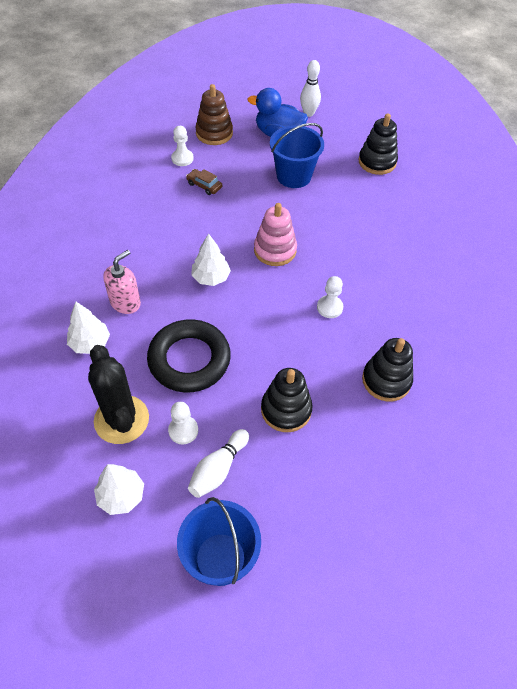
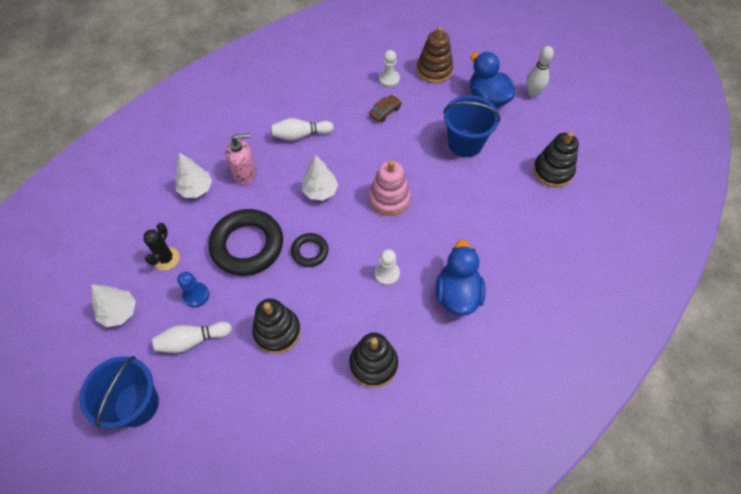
camera: 40 degrees right, 5 degrees up
black cactus [88,345,149,444] -> black cactus [143,223,180,270], size x0.58
white pawn [168,402,198,445] -> blue pawn [177,272,209,308]
brown car [186,169,222,195] -> brown car turned 60 degrees clockwise [369,95,401,122]
none -> white bowling pin [271,118,334,141]
none -> black ring [291,233,328,267]
none -> blue duck [436,239,486,316]

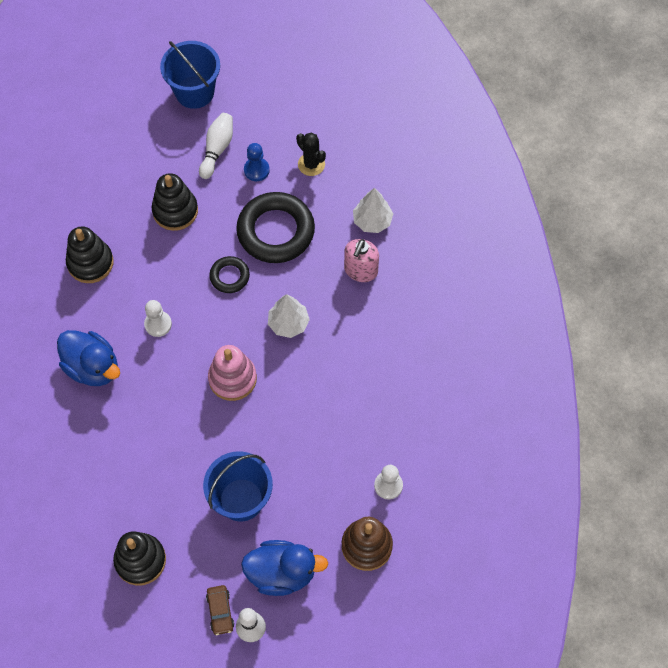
camera: 125 degrees right, 5 degrees up
white tree [91,284,136,327] -> none
white bowling pin [271,118,334,141] -> none
brown car [369,95,401,122] -> brown car moved to [206,585,234,635]

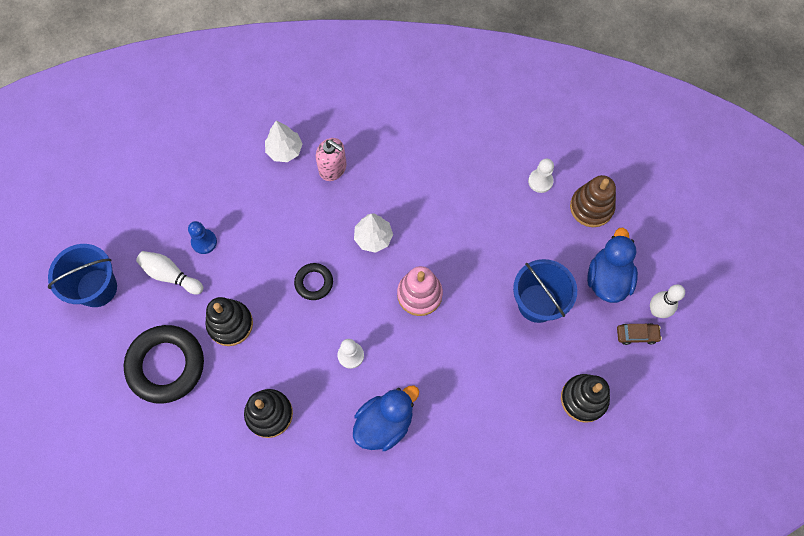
camera: 80 degrees left, 5 degrees up
black ring [236,192,315,263] -> black ring moved to [124,325,204,404]
black cactus [296,132,326,176] -> none

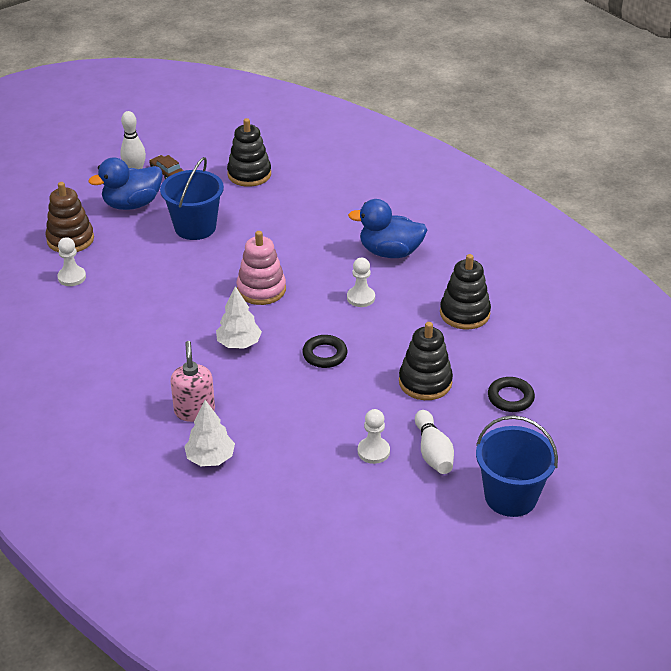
camera: 130 degrees left, 30 degrees down
black ring [124,325,204,404] -> black ring [488,377,535,412], size x0.51
blue pawn [188,221,217,254] -> white pawn [358,409,390,464]

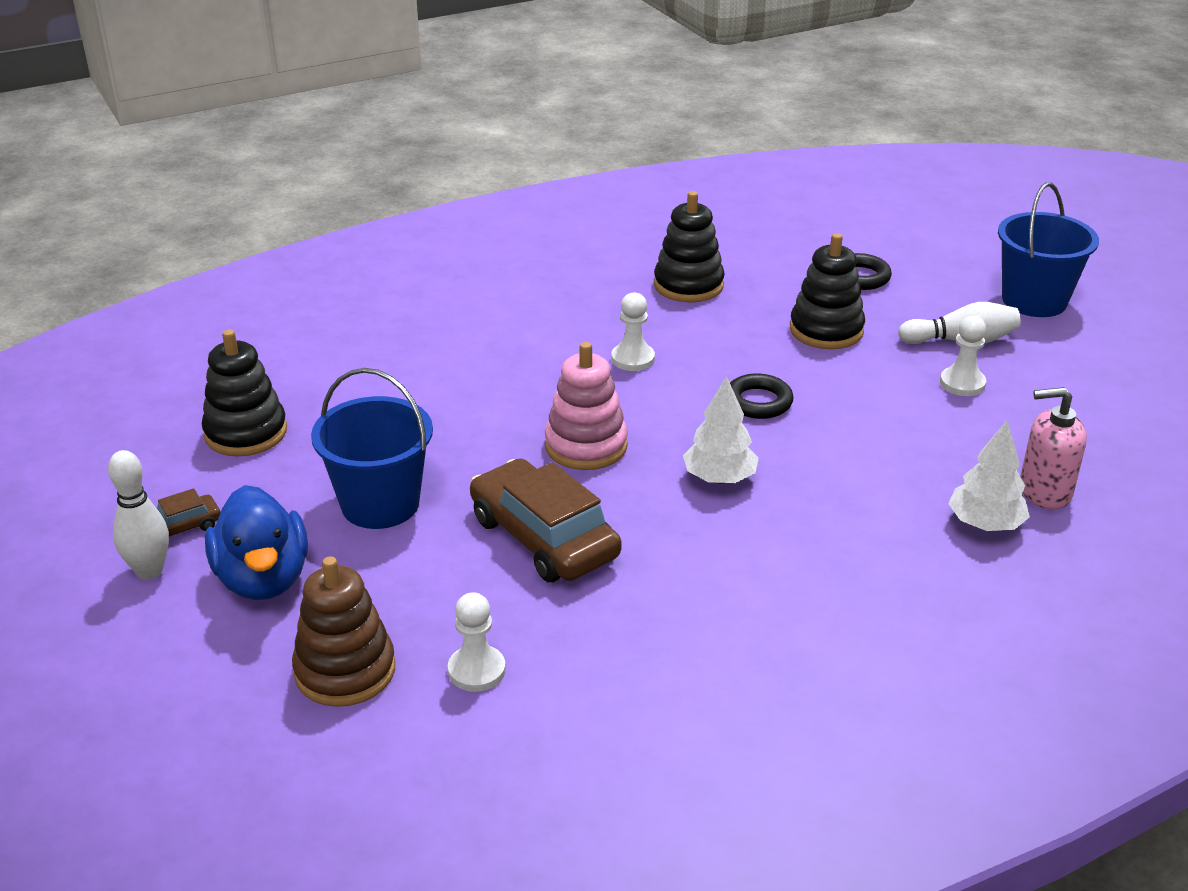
camera: 80 degrees left, 5 degrees down
pink soap dispenser [170,341,215,422] -> pink soap dispenser moved to [1020,387,1087,509]
blue duck [348,199,427,258] -> none
none -> brown car [470,458,621,582]

